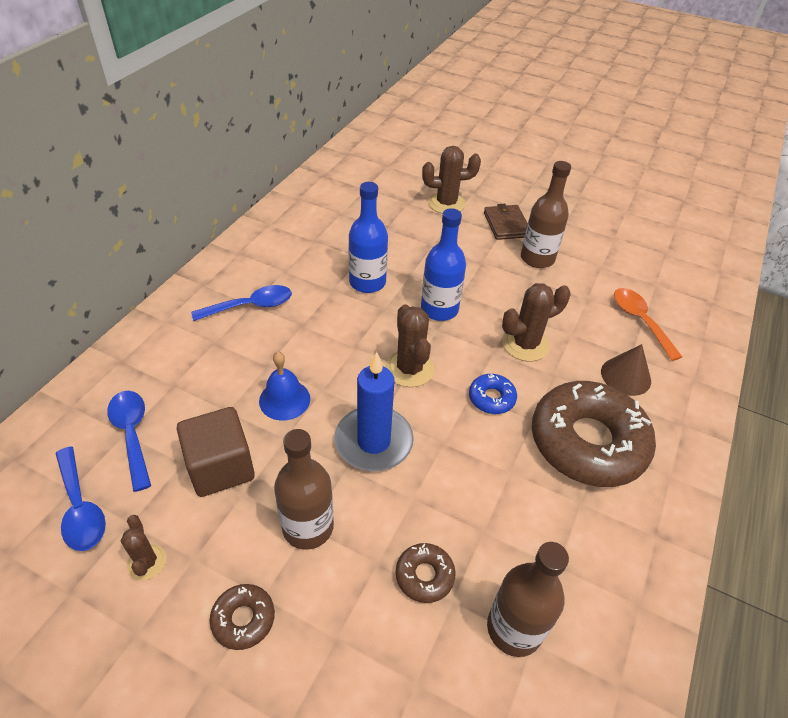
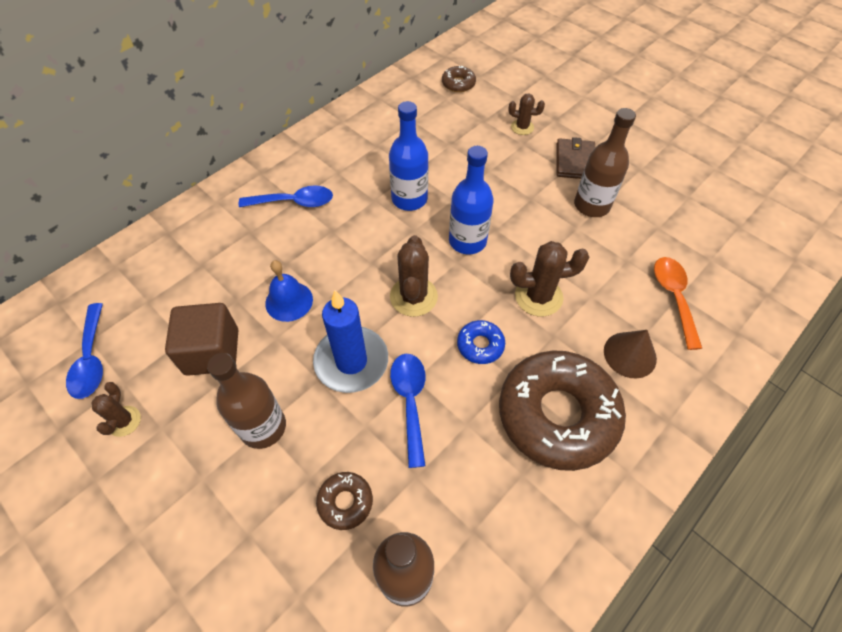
camera: 20 degrees right, 10 degrees up
blue spoon [107,391,151,492] -> blue spoon moved to [390,354,426,468]
brown donut [210,584,275,650] -> brown donut moved to [442,66,476,92]
brown cactus [422,146,481,214] -> brown cactus [508,94,545,135], size x0.59

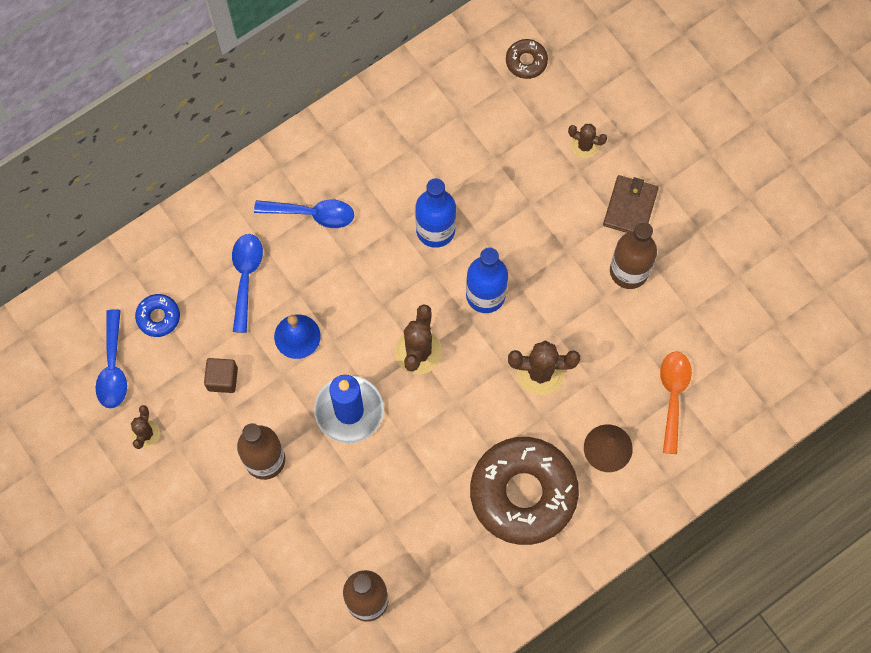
camera: 10 degrees right, 15 degrees up
brown cube [165,303,238,376] -> brown cube [204,358,238,393], size x0.59
brown donut [316,472,373,530] -> none
blue spoon [390,354,426,468] -> blue spoon moved to [232,234,263,333]
blue donut [457,320,505,364] -> blue donut moved to [135,294,180,337]

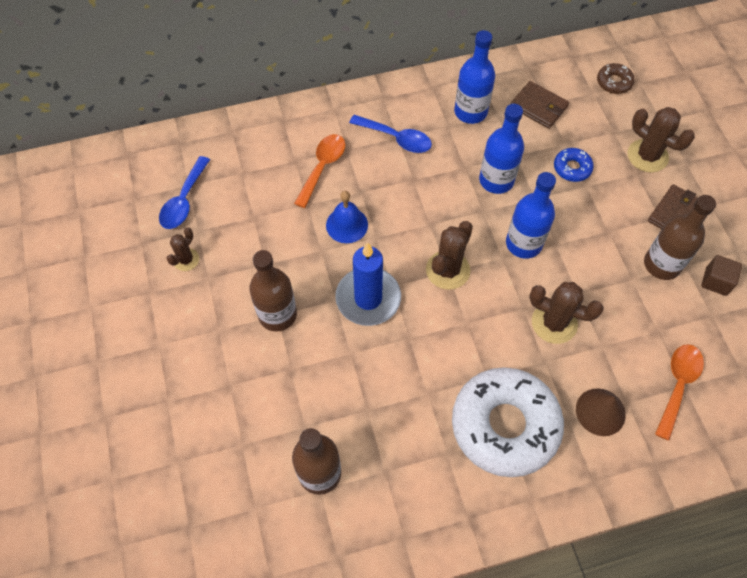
camera: 20 degrees right, 10 degrees down
blue donut [135,294,180,337] -> blue donut moved to [554,148,594,182]
brown cube [204,358,238,393] -> brown cube moved to [701,255,742,296]
blue spoon [232,234,263,333] -> orange spoon [294,134,345,208]
brown donut [470,437,579,545] -> white donut [452,367,564,477]
brown cactus [568,124,607,158] -> brown cactus [627,107,695,173], size x1.68
none -> blue bottle [454,30,495,124]
none -> brown wallet [511,81,569,129]

